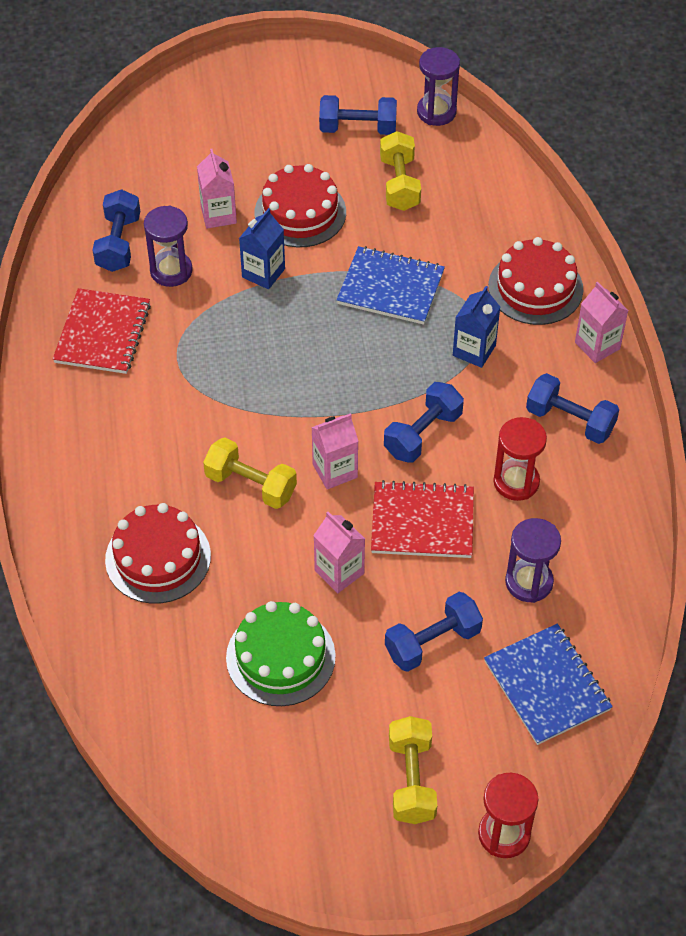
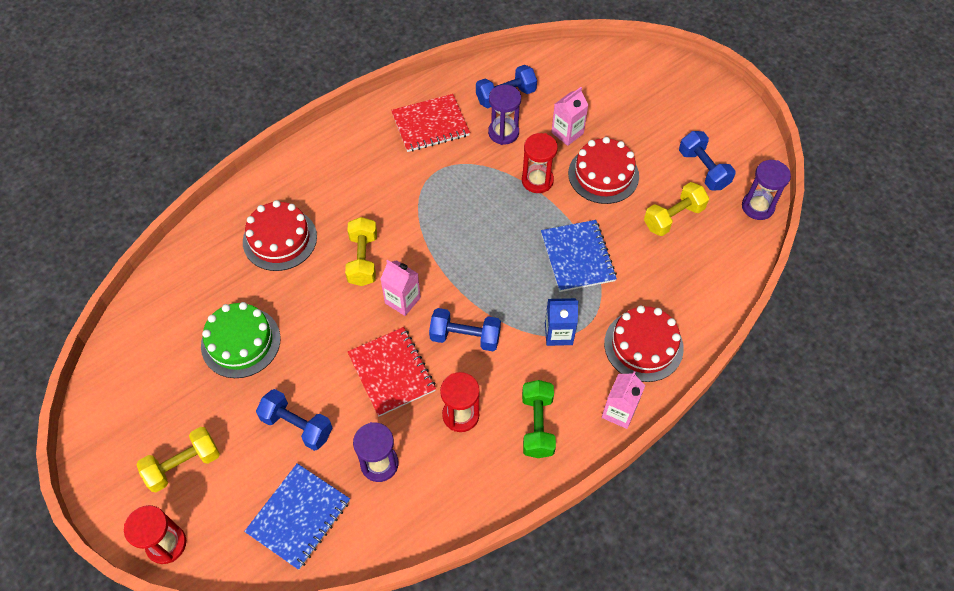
camera: 60 degrees right, 5 degrees up
blue carton [239,208,285,289] -> red hourglass [522,133,558,193]
pink carton [313,512,365,593] -> none
blue dumbbell [526,373,619,444] -> green dumbbell [522,380,556,458]

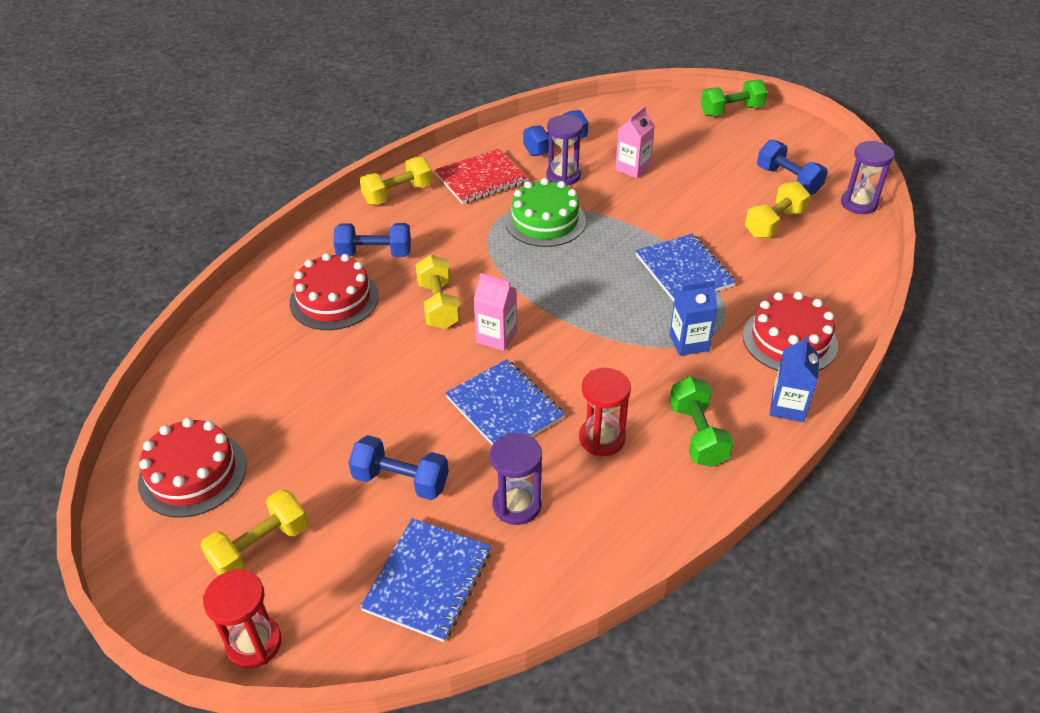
camera: 10 degrees left, 15 degrees down
green cake [201,302,281,378] -> green cake moved to [505,178,586,247]
red notebook [347,327,436,416] -> blue notebook [445,359,564,445]
blue dumbbell [429,308,501,351] -> blue dumbbell moved to [333,223,411,257]
red hourglass [522,133,558,193] -> none
red cake [568,137,639,204] -> red cake moved to [138,418,247,518]
pink carton [602,371,646,429] -> blue carton [770,335,820,422]
none -> yellow dumbbell [360,157,432,205]
none -> green dumbbell [701,79,767,116]

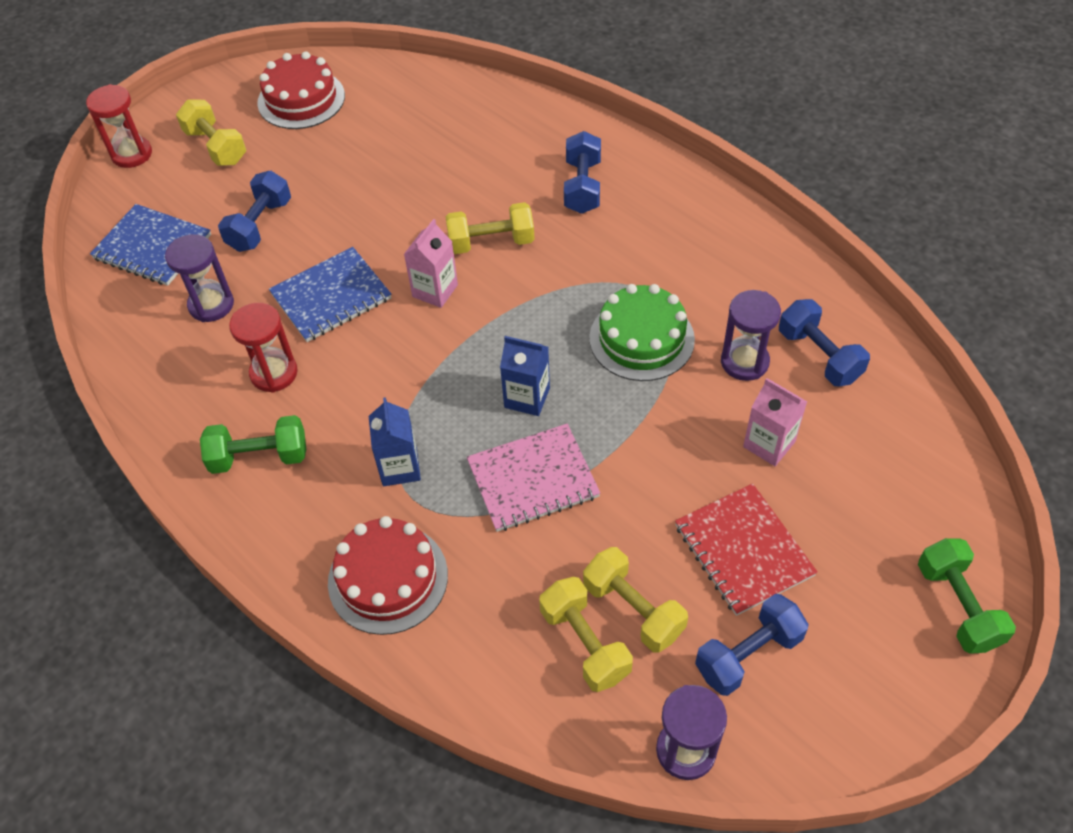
camera: 95 degrees right, 10 degrees up
red cake [289,253,379,330] -> none
yellow dumbbell [360,157,432,205] -> yellow dumbbell moved to [539,577,633,692]
red notebook [435,149,528,204] -> red notebook moved to [675,483,818,616]
blue notebook [635,234,736,302] -> pink notebook [467,424,600,532]
blue carton [770,335,820,422] -> blue carton moved to [500,336,550,416]

